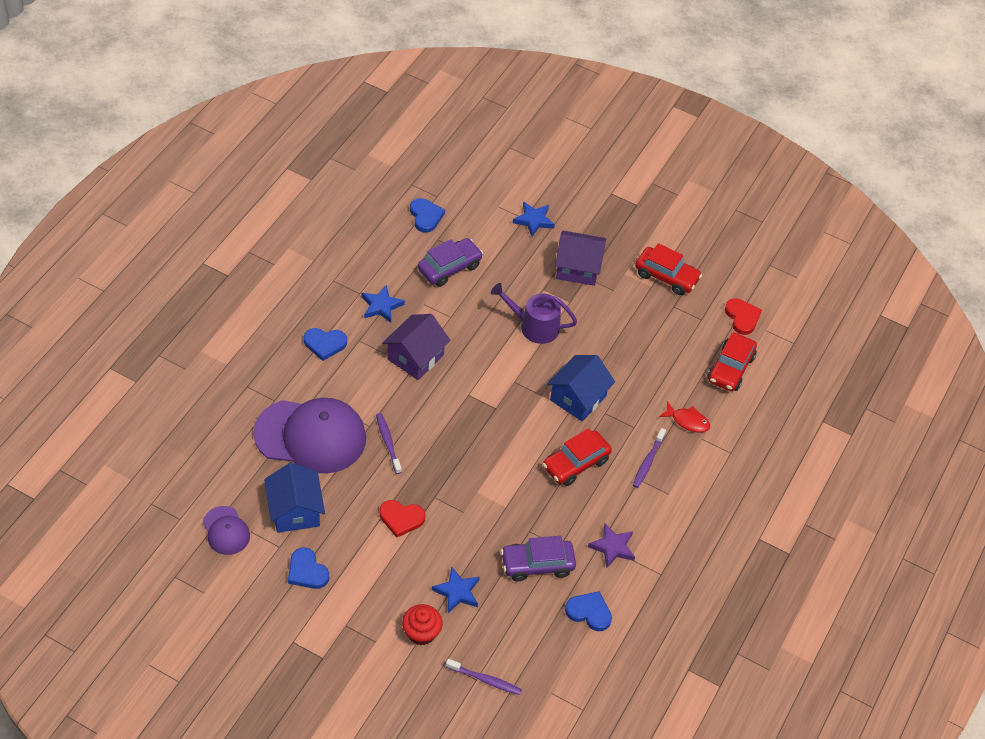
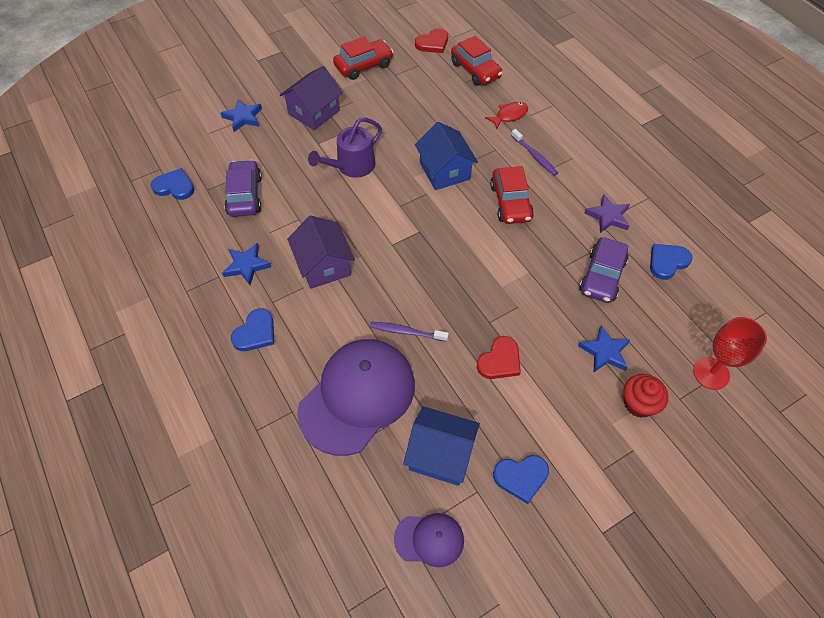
camera: 55 degrees left, 5 degrees up
purple toothbrush [446,659,522,695] -> red goblet [693,317,767,390]
red heart [725,298,762,335] -> red heart turned 135 degrees clockwise [415,28,448,53]

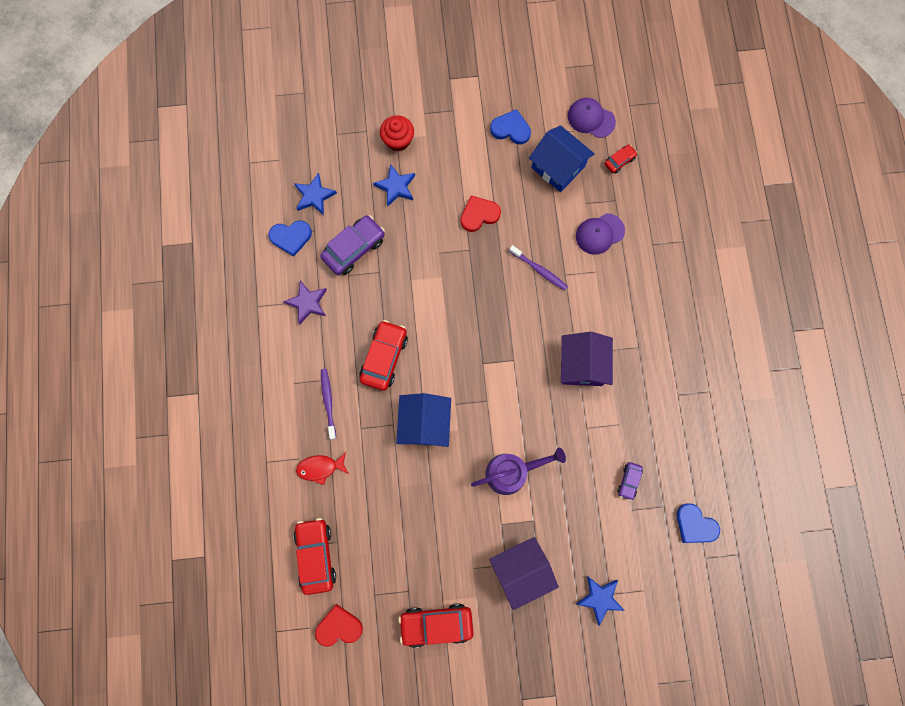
camera: 155 degrees left, 20 degrees up
blue star [222,243,271,285] -> blue star moved to [294,173,337,215]
purple car [225,160,262,217] -> purple car [617,462,643,501], size x0.52
blue heart [231,309,274,351] -> none
purple cap [297,339,415,456] -> purple cap [576,213,625,255], size x0.48
red goblet [693,317,767,390] -> none
none -> red car [604,144,638,174]

